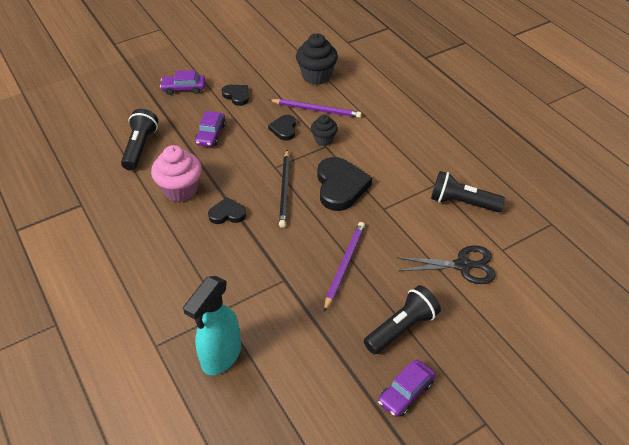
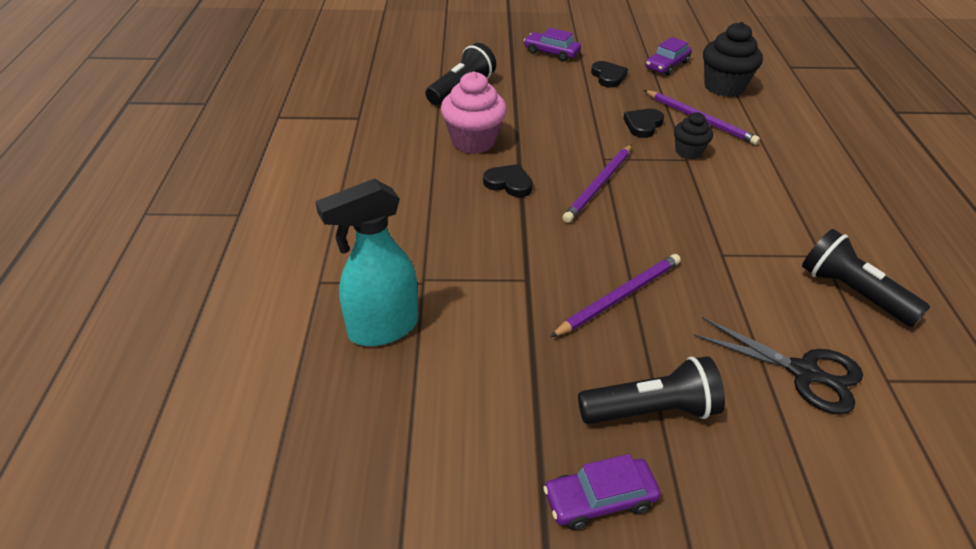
camera: 30 degrees right, 5 degrees down
purple car [195,111,226,147] -> purple car moved to [645,37,692,75]
black pencil [279,149,290,228] -> purple pencil [563,144,632,223]
black heart [317,157,372,211] -> none

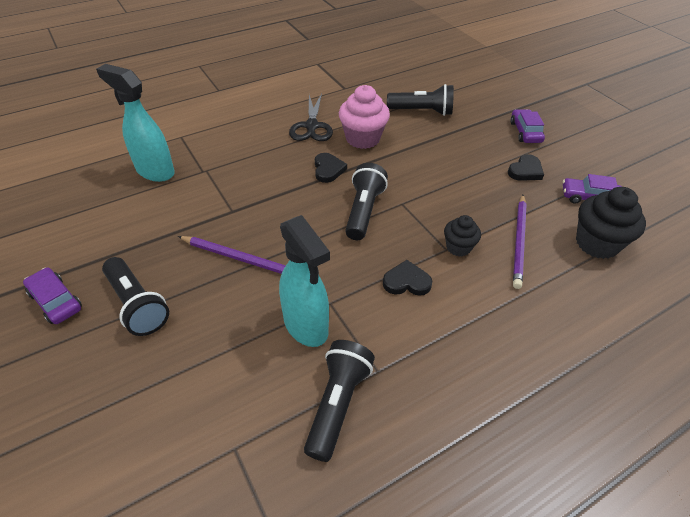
camera: 60 degrees right, 5 degrees up
purple pencil [563,144,632,223] -> black flashlight [345,163,388,240]
black heart [623,109,664,138] -> black heart moved to [383,260,432,296]
black scissors [693,317,863,415] -> black scissors moved to [289,93,333,141]
none -> turquoise spray bottle [279,215,330,347]

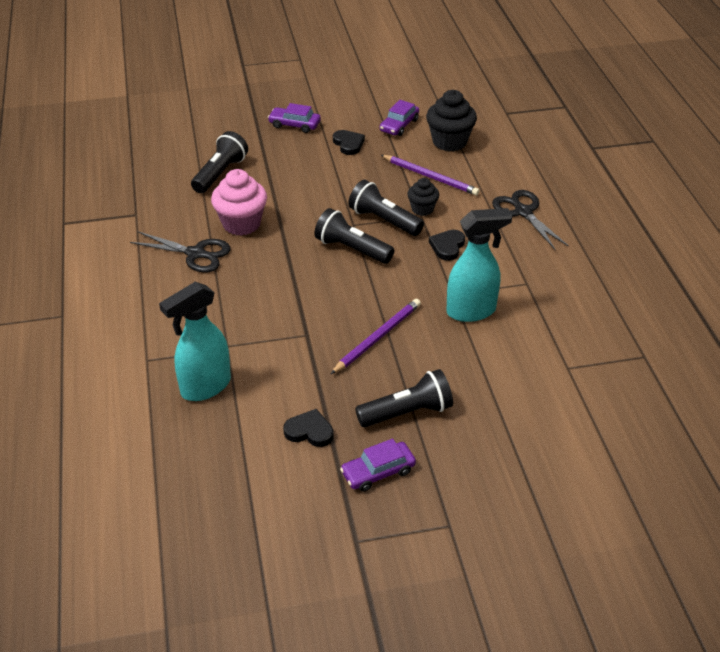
camera: 70 degrees left, 5 degrees down
black flashlight [304,340,375,462] -> black flashlight moved to [348,180,424,236]
black heart [315,153,347,183] -> black heart moved to [283,409,334,447]
none -> black scissors [492,190,569,250]

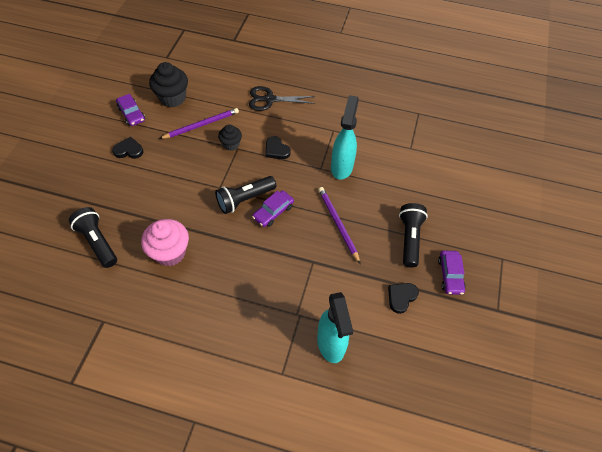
camera: 65 degrees left, 15 degrees up
black scissors [130,232,231,272] -> none
purple car [268,103,321,133] -> purple car moved to [252,190,294,227]
black flashlight [348,180,424,236] -> none

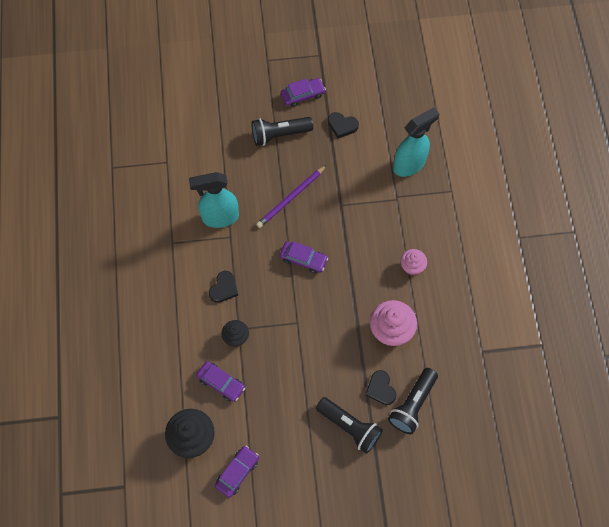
camera: 110 degrees left, 10 degrees up
black heart [112,137,143,159] -> black heart moved to [365,370,396,405]
purple pencil [159,108,239,139] -> purple car [196,361,245,402]
black flashlight [215,176,276,214] -> black flashlight moved to [316,397,383,454]
black scissors [249,86,315,111] -> none
none -> pink cupcake [401,249,427,275]

